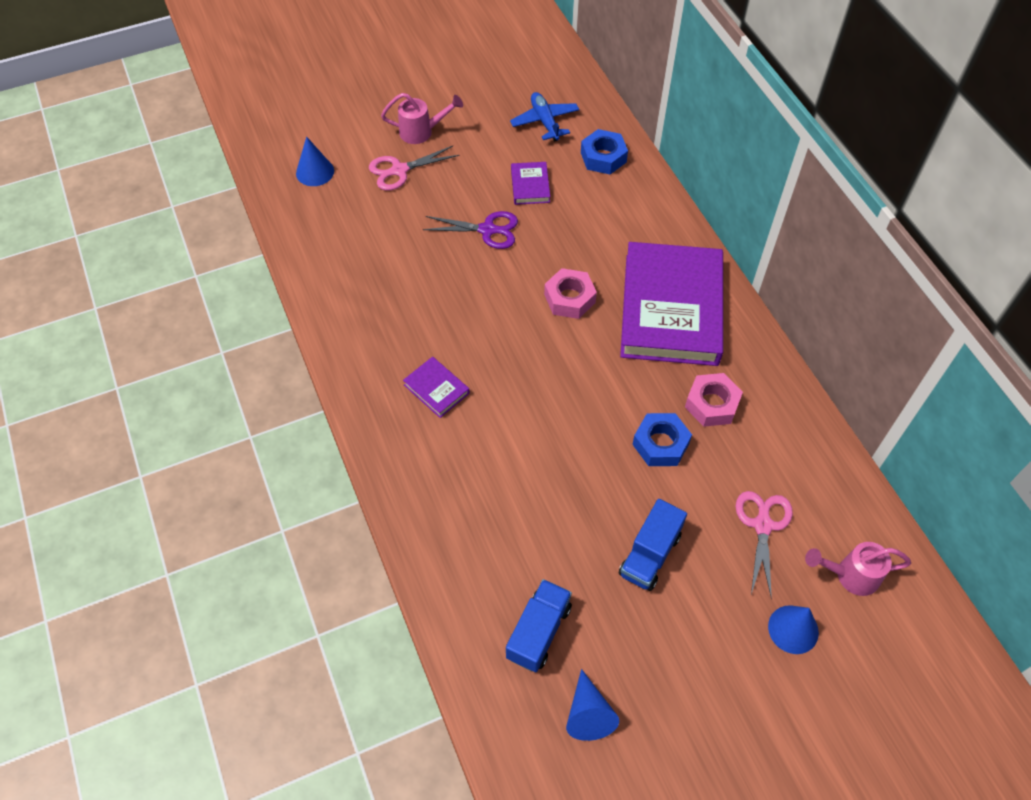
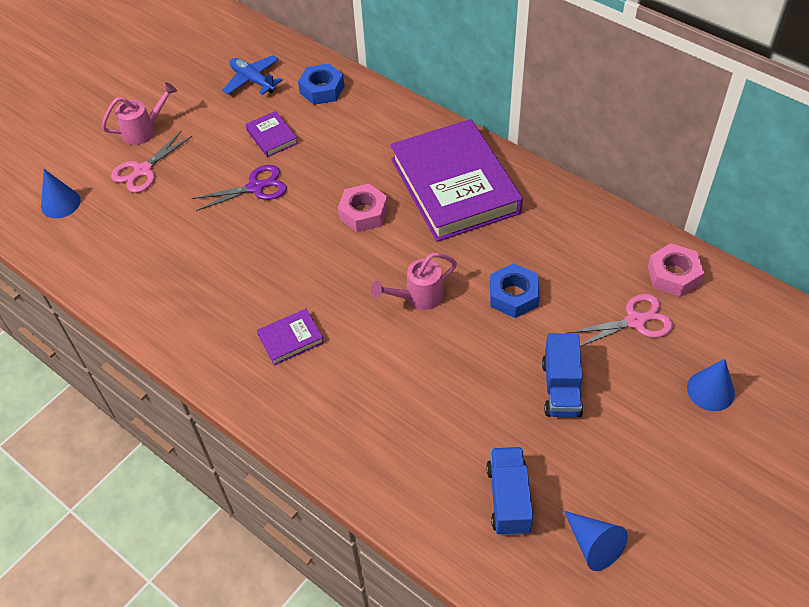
camera: 25 degrees left, 5 degrees down
purple book [403,357,470,418] -> purple book turned 45 degrees counterclockwise [257,309,324,365]
pink nut [685,373,743,427] -> pink nut moved to [647,243,704,297]
pink scissors [736,491,793,599] -> pink scissors turned 90 degrees clockwise [566,294,673,346]
pink watering can [805,542,911,596] -> pink watering can moved to [371,253,457,310]

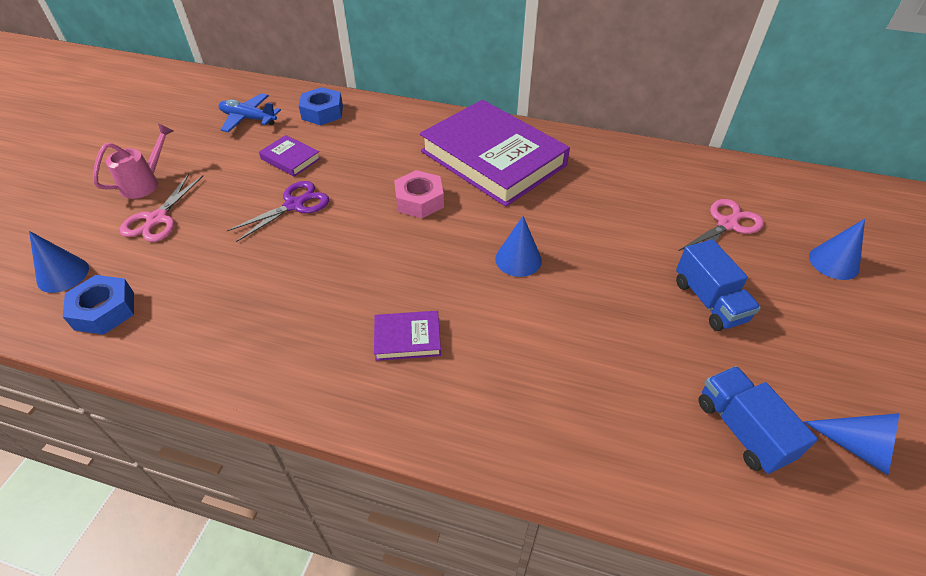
camera: 25 degrees left, 5 degrees down
purple book [257,309,324,365] -> purple book turned 45 degrees clockwise [374,311,441,361]
pink watering can [371,253,457,310] -> blue cone [495,216,542,277]
blue nut [490,263,540,318] -> blue nut moved to [63,275,134,335]
pink nut [647,243,704,297] -> none

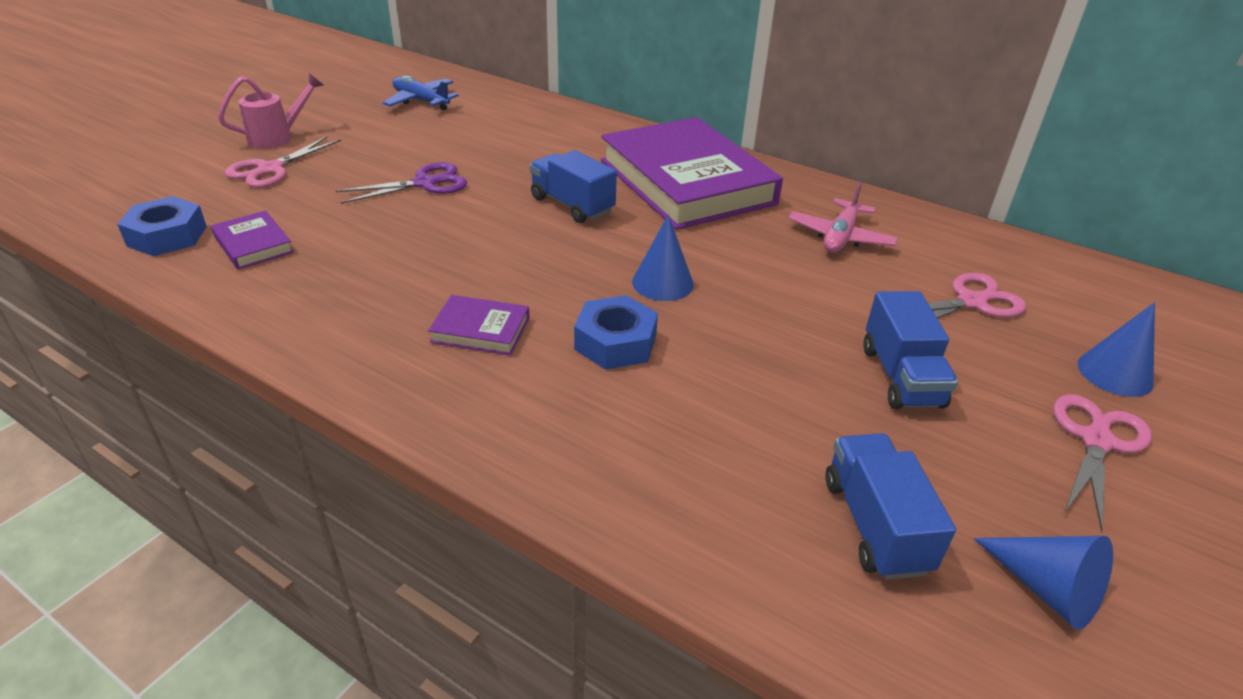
camera: 15 degrees right, 10 degrees down
blue cone [29,231,89,293] -> none
purple book [259,135,321,177] -> purple book moved to [211,210,294,269]
blue nut [299,87,343,125] -> blue nut moved to [574,295,658,370]
pink nut [394,170,444,218] -> blue truck [530,150,617,223]
none -> pink plane [788,182,898,253]
none -> pink scissors [1053,394,1152,531]

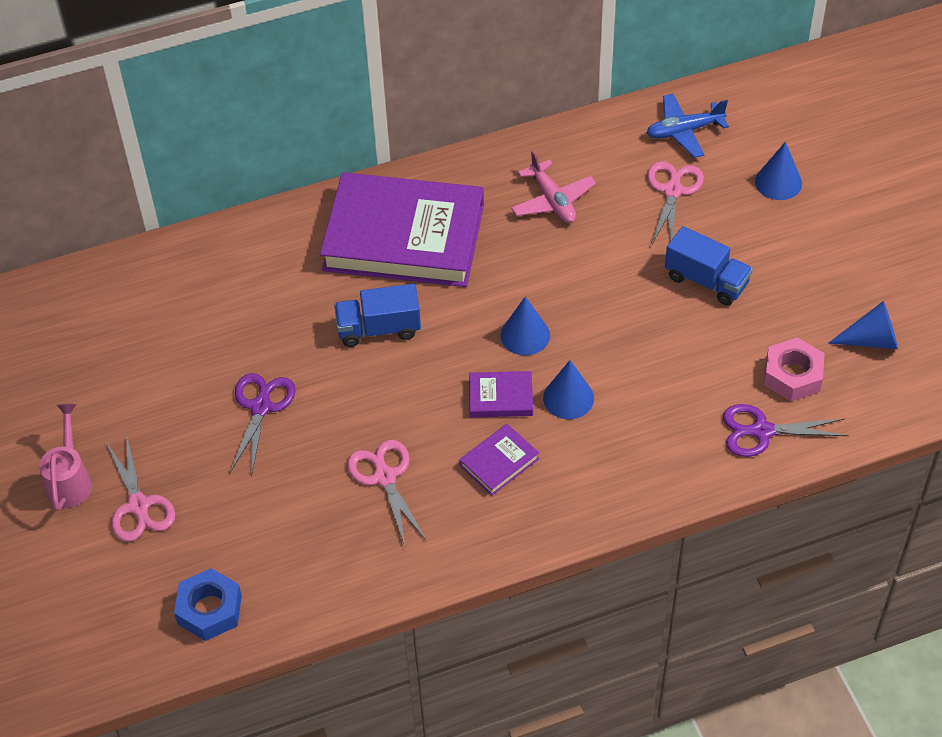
camera: 50 degrees left, 15 degrees up
purple book [211,210,294,269] -> purple book moved to [469,371,533,418]
blue plane [383,75,459,110] -> blue plane moved to [647,94,729,158]
blue nut [574,295,658,370] -> blue cone [543,360,594,419]
blue truck [826,433,956,580] -> pink nut [764,337,825,401]
pink scissors [1053,394,1152,531] -> pink scissors moved to [347,440,426,545]
none -> purple scissors [723,404,849,457]

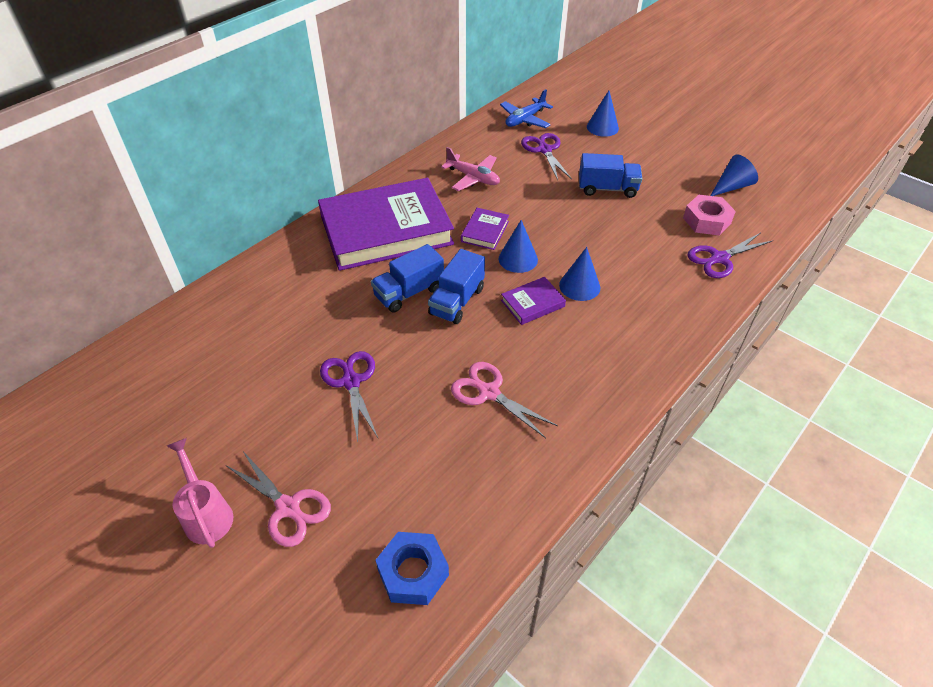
camera: 30 degrees left, 5 degrees down
purple book [459,424,539,496] -> purple book moved to [461,208,509,250]
pink scissors [647,161,704,244] -> purple scissors [521,133,572,180]
none -> blue truck [428,249,485,324]

